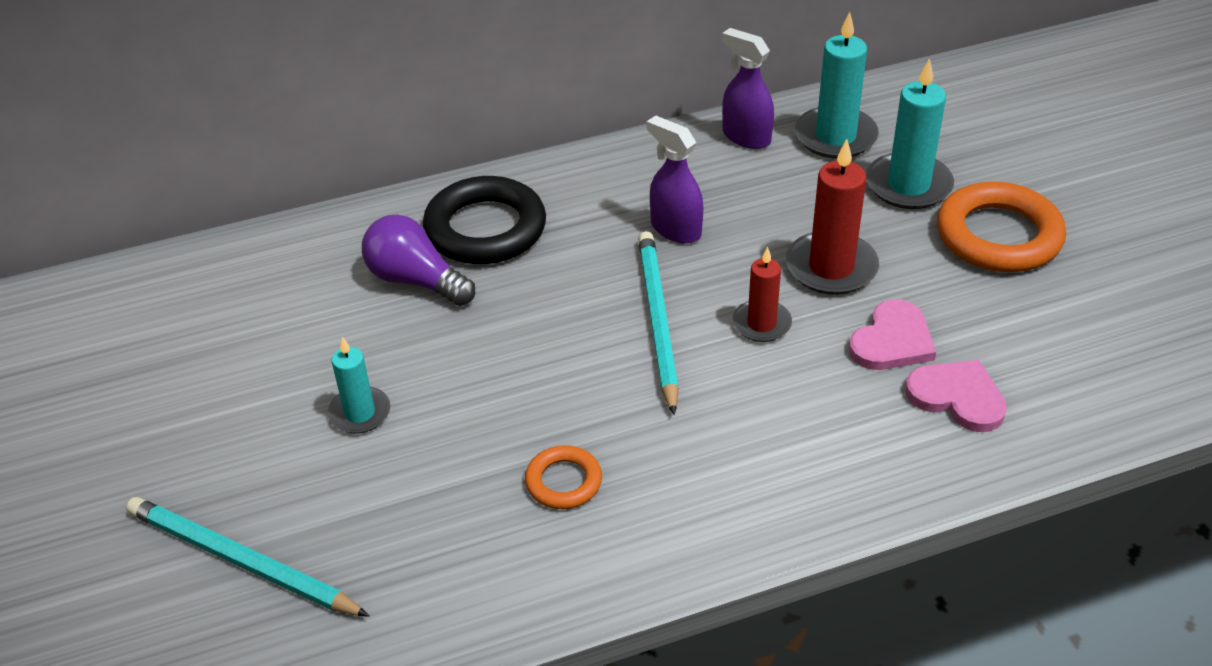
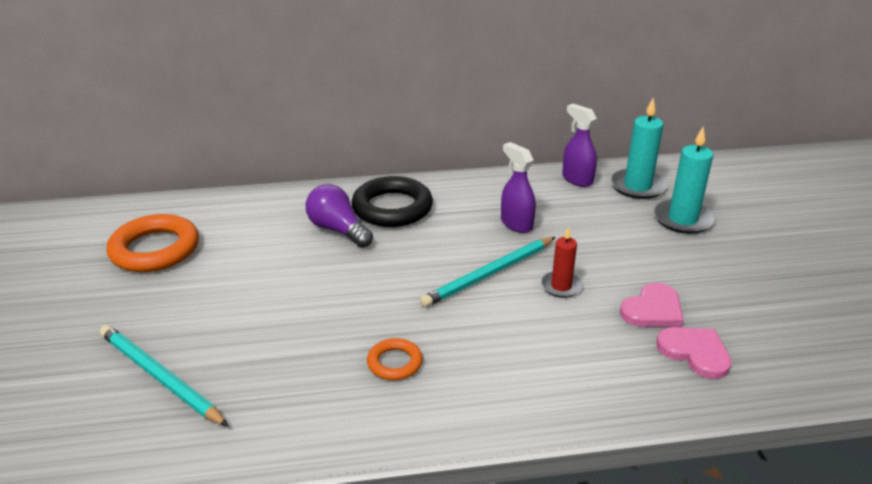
camera: 10 degrees right, 10 degrees down
turquoise candle [327,337,391,434] -> none
turquoise pencil [638,231,679,415] -> turquoise pencil turned 135 degrees counterclockwise [420,237,556,308]
red candle [786,139,879,295] -> none
orange ring [937,181,1066,272] -> orange ring moved to [106,214,199,272]

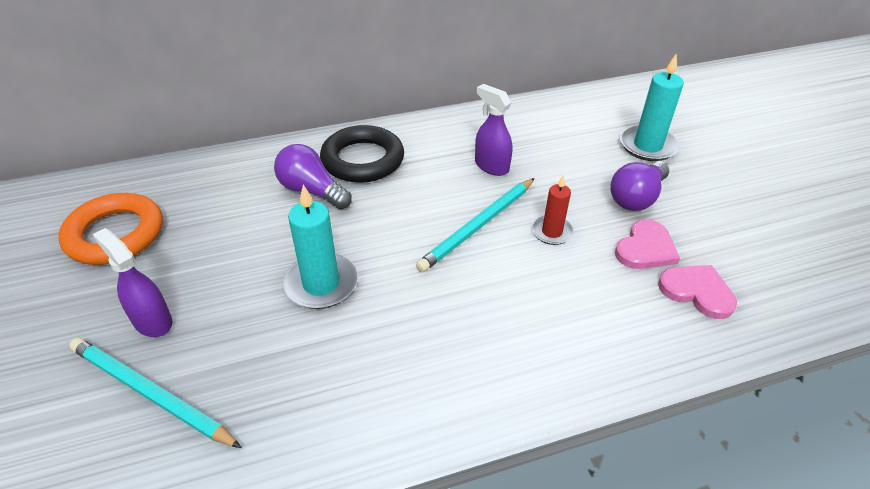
camera: 10 degrees left, 10 degrees up
orange ring [367,338,423,380] -> none
purple spray bottle [562,104,597,187] -> purple spray bottle moved to [92,228,172,337]
turquoise candle [610,98,667,199] -> turquoise candle moved to [282,185,358,309]
none -> purple light bulb [610,161,669,211]

